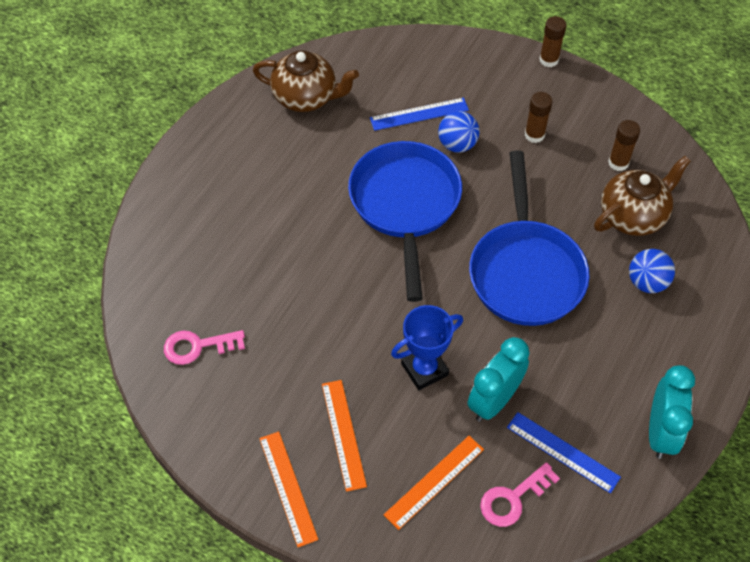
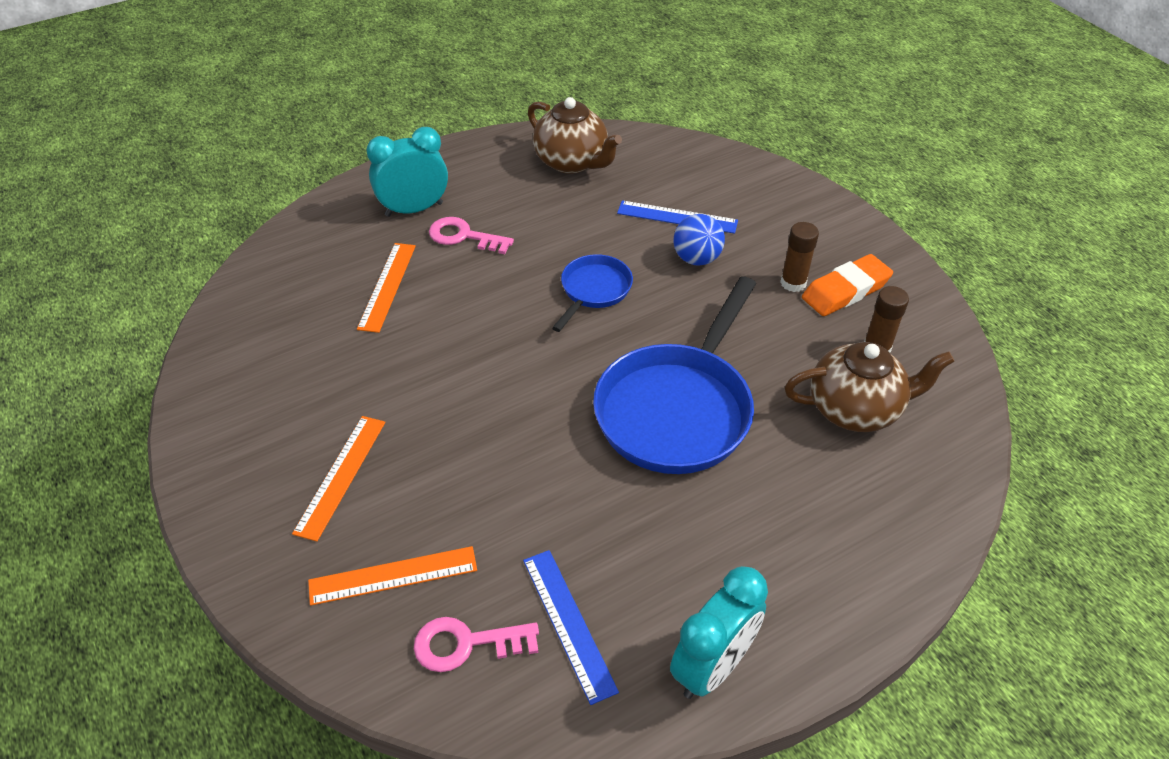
camera: 30 degrees right, 10 degrees down
pink key [164,330,245,365] -> pink key moved to [429,217,514,254]
orange ruler [259,431,318,547] -> orange ruler moved to [357,243,416,333]
blue pan [348,141,462,302] -> blue pan [552,254,633,332], size x0.51
blue trophy [391,305,463,390] -> none
turquoise clock [467,337,529,422] -> turquoise clock moved to [366,127,448,217]
brown glue stick [539,16,566,67] -> none
blue ball [629,249,675,293] -> none
none -> orange eraser [802,254,893,316]

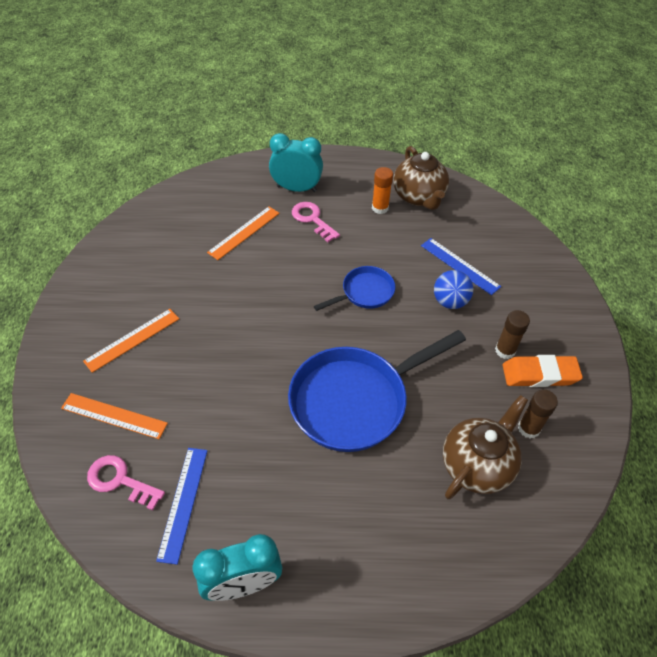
camera: 30 degrees right, 5 degrees up
brown teapot [785,342,954,432] -> brown teapot turned 75 degrees counterclockwise [443,395,528,499]
none -> orange glue stick [372,167,393,214]

